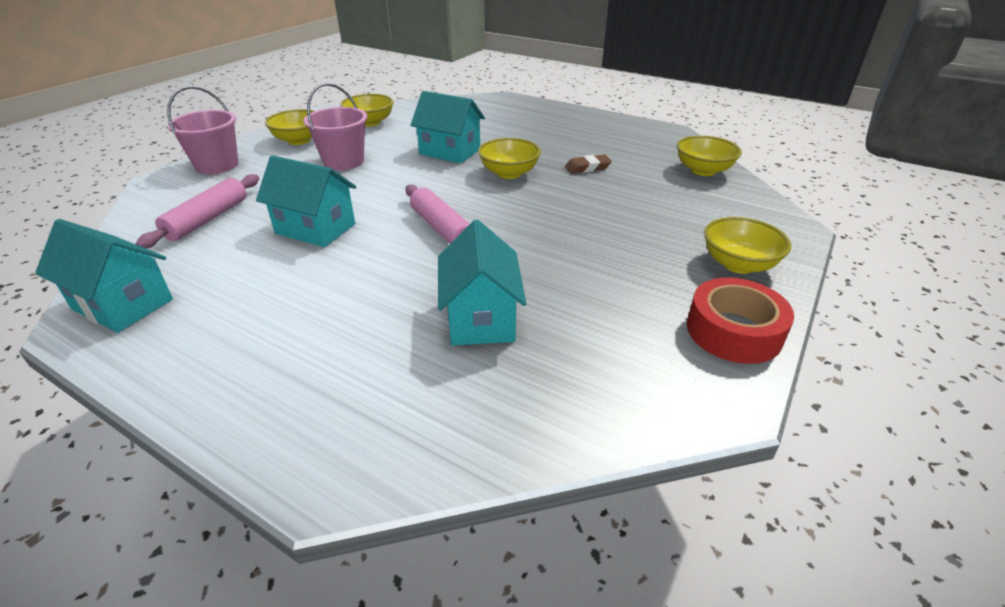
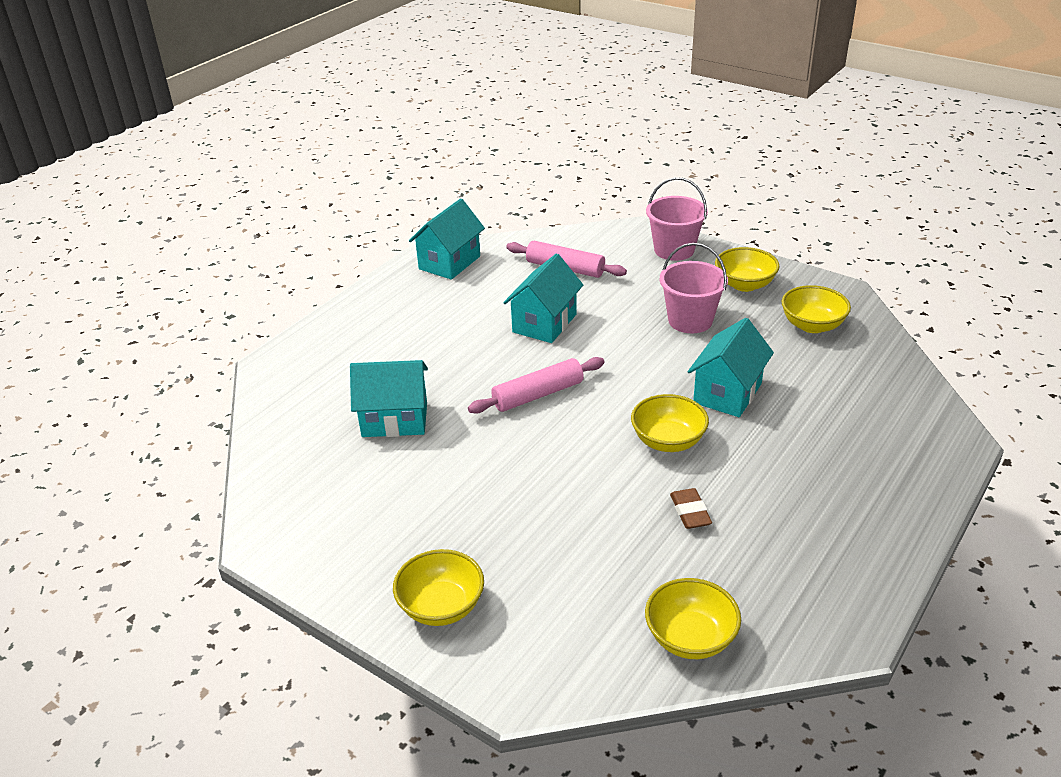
camera: 95 degrees right, 0 degrees up
red tape [687,277,794,364] -> none

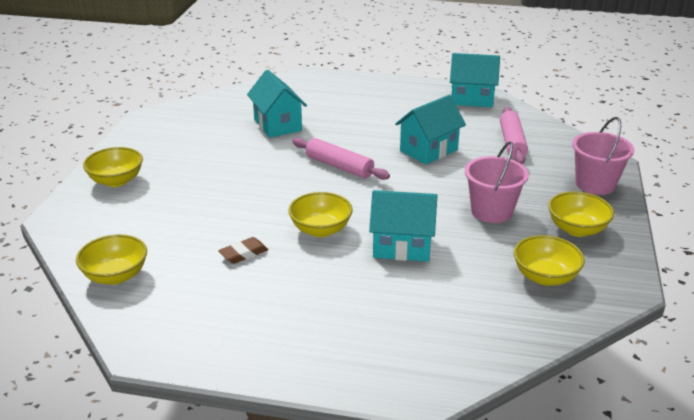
camera: 65 degrees right, 5 degrees down
turquoise house [503,254,583,343] -> turquoise house turned 45 degrees counterclockwise [395,95,466,165]

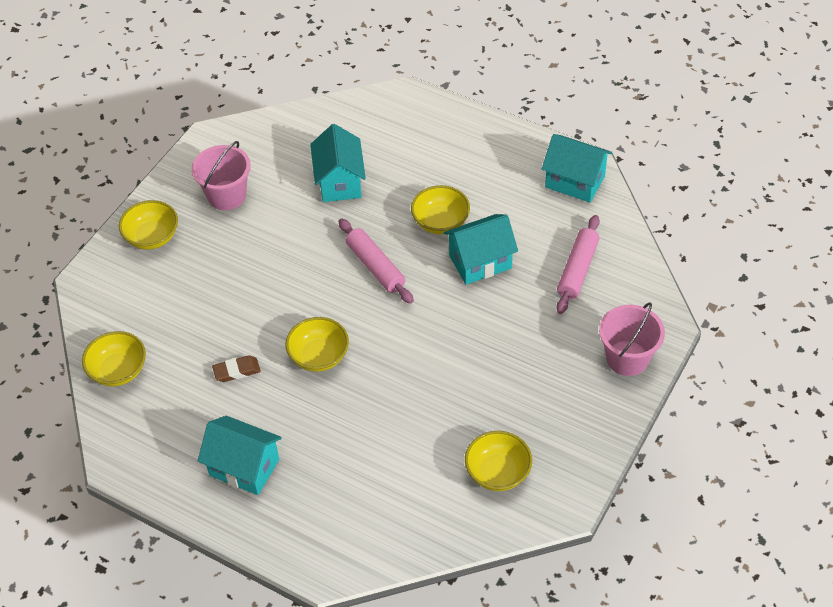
camera: 20 degrees right, 20 degrees up
turquoise house [369,190,437,262] -> turquoise house moved to [198,416,282,495]
pink bucket [465,141,529,223] -> pink bucket moved to [192,141,251,210]
yellow bowl [548,192,614,237] -> yellow bowl moved to [411,185,470,234]

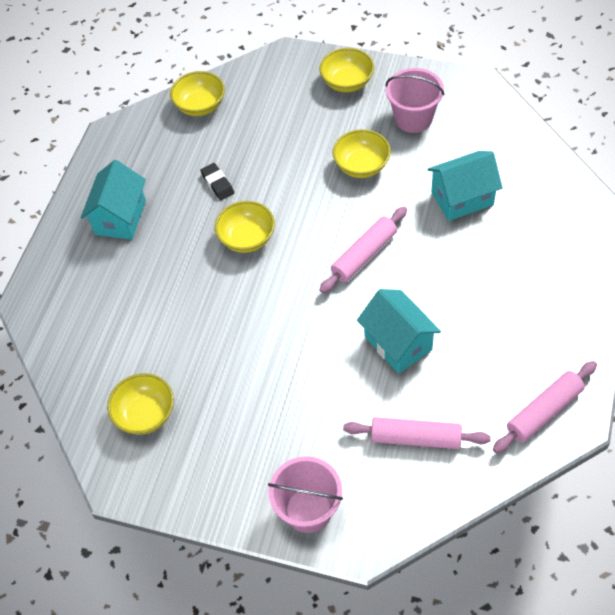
camera: 80 degrees right, 5 degrees up
brown eraser [212,355,261,382] -> black eraser [200,163,234,200]
yellow bowl [411,185,470,234] -> yellow bowl moved to [332,129,391,178]
turquoise house [542,134,612,203] -> pink rolling pin [493,361,597,454]

